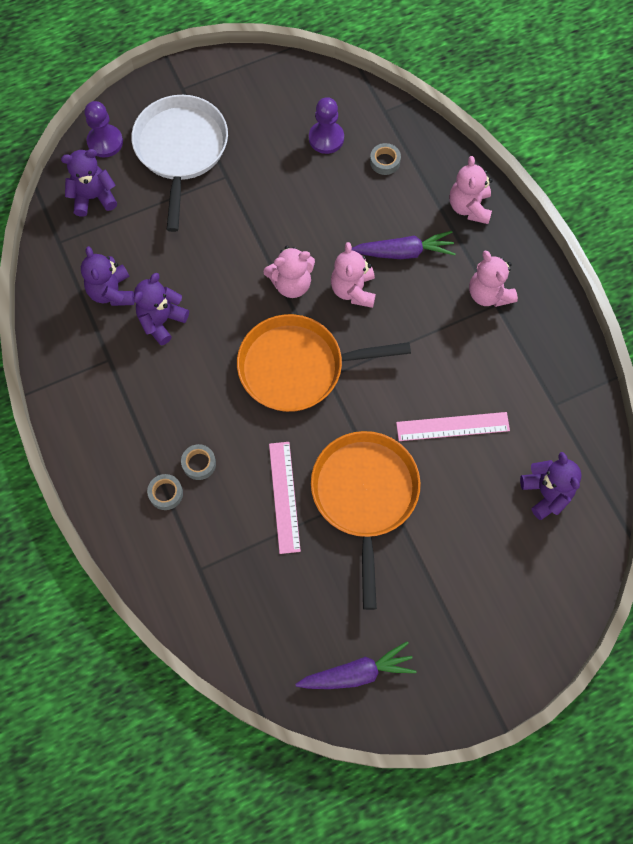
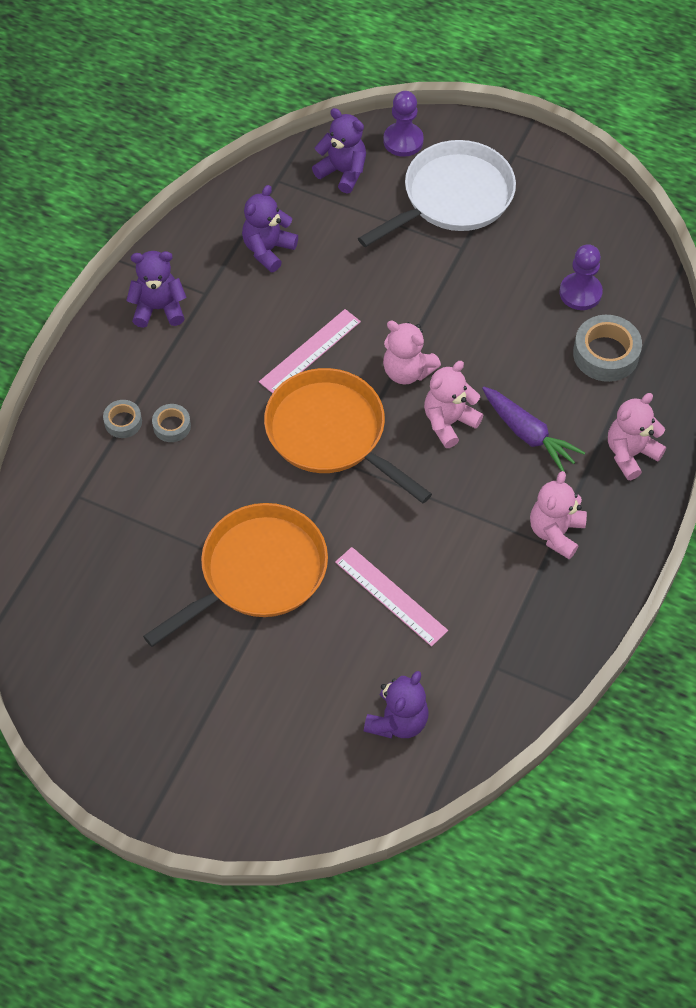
camera: 50 degrees right, 10 degrees down
purple teddy bear [133,273,189,346] -> purple teddy bear moved to [126,251,187,328]
pink ruler [269,442,301,554] -> pink ruler moved to [259,309,361,394]
purple carrot [295,641,417,689] -> none
grey tape [370,143,401,175] -> grey tape [573,315,642,382], size x1.79

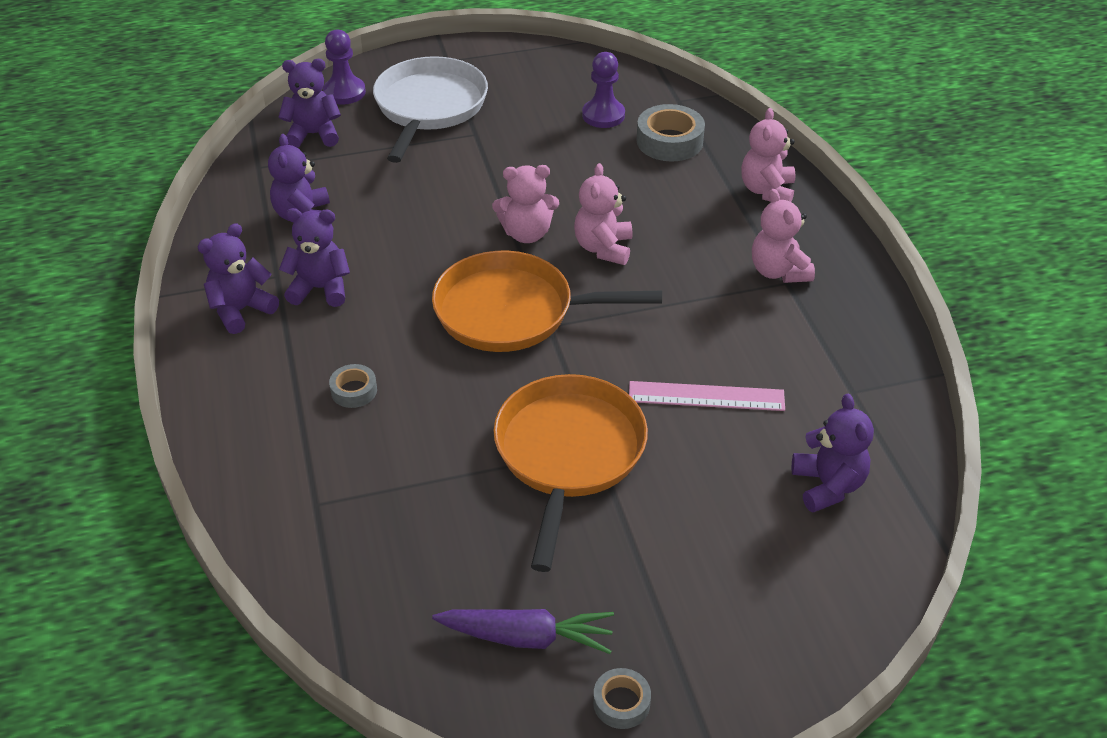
camera: 40 degrees left, 15 degrees down
grey tape [103,400,142,438] -> grey tape moved to [593,668,651,729]
pink ruler [259,309,361,394] -> none
purple carrot [482,387,585,472] -> purple carrot moved to [432,609,614,654]
none -> purple teddy bear [279,208,350,307]

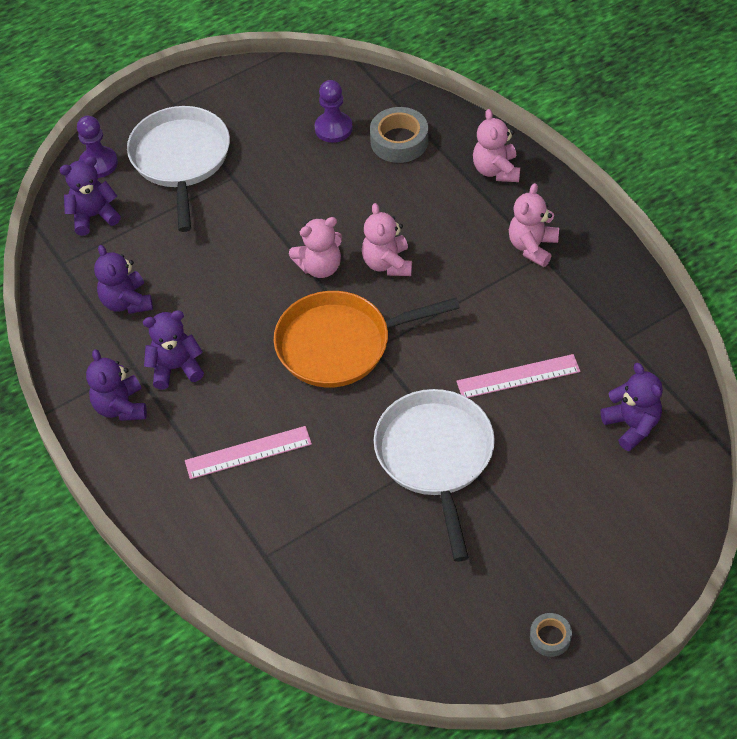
camera: 15 degrees left, 10 degrees up
purple teddy bear [198,223,279,334] -> purple teddy bear turned 45 degrees counterclockwise [86,349,147,421]
grey tape [329,364,377,408] -> pink ruler [185,426,312,479]
purple carrot [432,609,614,654] -> none
orange pan [494,374,648,572] -> white pan [374,389,495,562]
pink teddy bear [752,189,815,283] -> pink teddy bear turned 60 degrees clockwise [509,183,559,267]

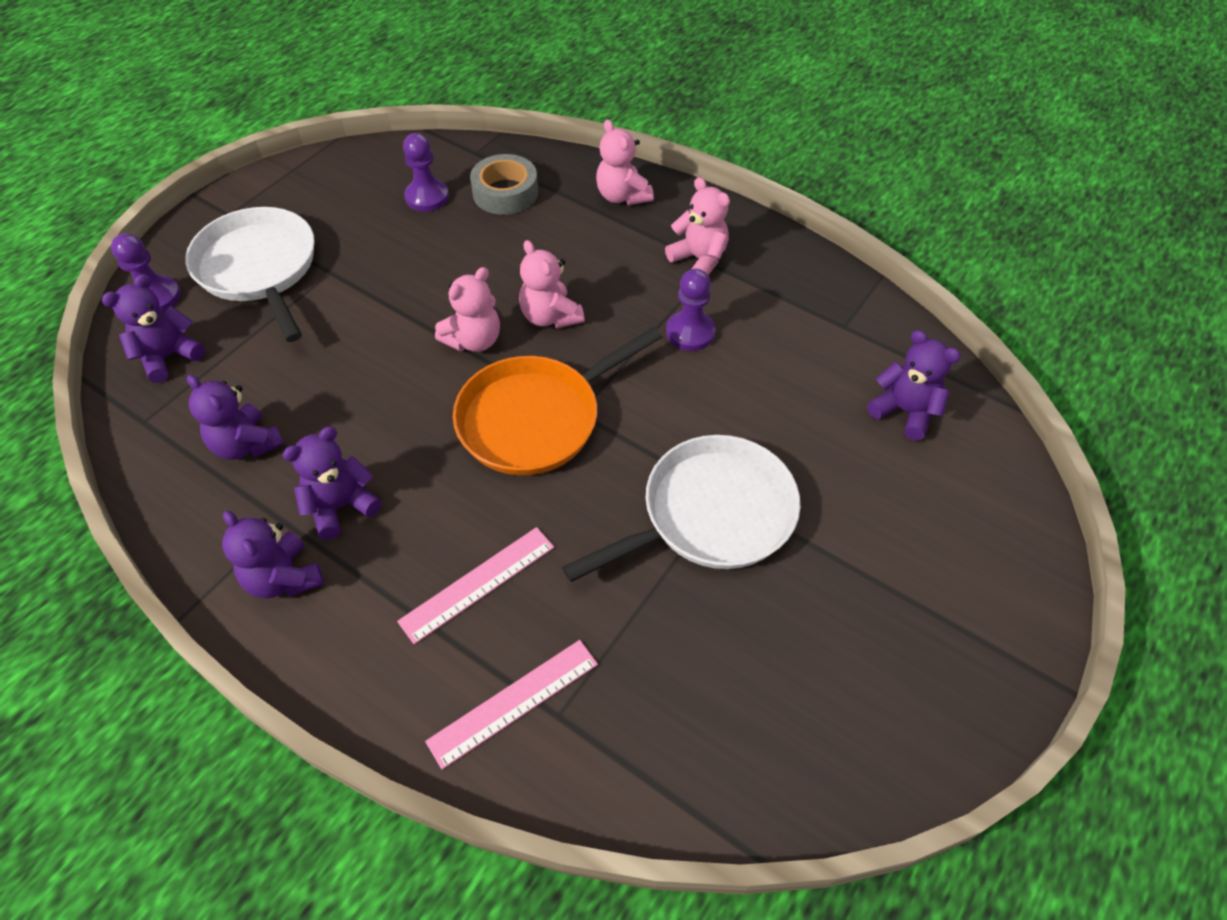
camera: 25 degrees left, 0 degrees up
white pan [374,389,495,562] -> white pan turned 90 degrees clockwise [562,435,801,582]
pink ruler [456,354,580,398] -> pink ruler moved to [425,640,598,769]
pink teddy bear [509,183,559,267] -> pink teddy bear turned 135 degrees clockwise [665,177,730,275]
grey tape [530,613,572,657] -> none
none -> purple pawn [666,269,715,351]

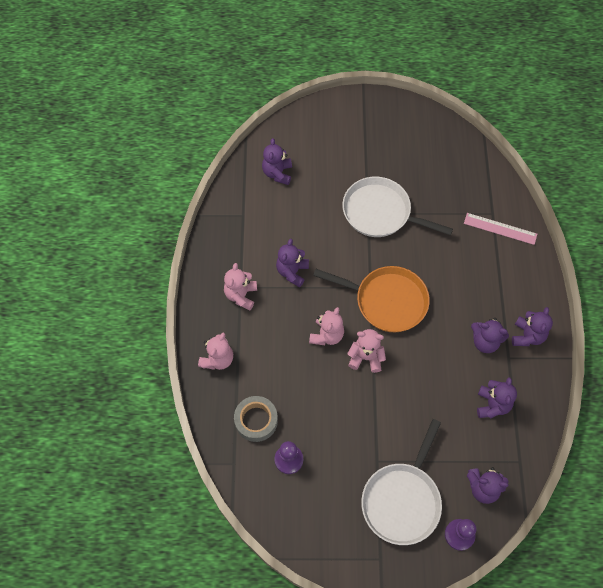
camera: 125 degrees left, 10 degrees up
pink ruler [397,527,554,644] -> none
purple pawn [666,269,715,351] -> purple teddy bear [276,239,309,287]

